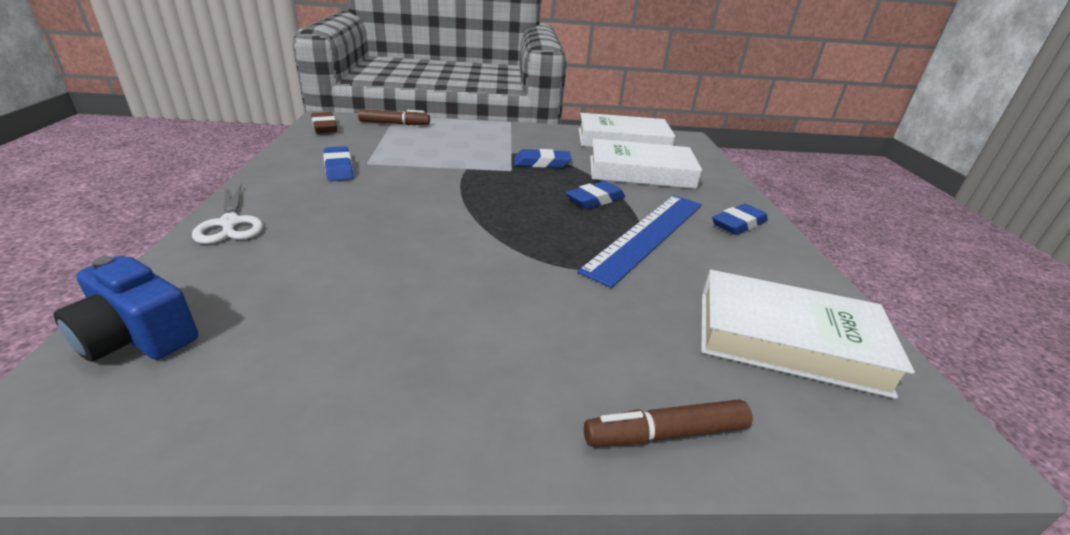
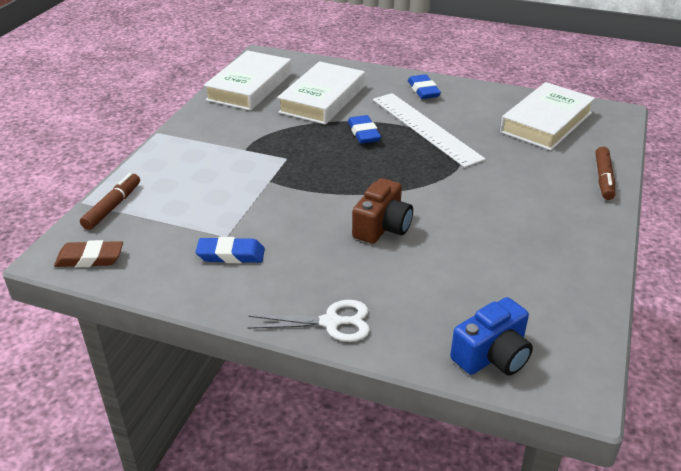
camera: 65 degrees left, 5 degrees up
blue eraser [514,149,572,168] -> none
blue ruler [577,195,702,288] -> white ruler [373,93,486,168]
none -> brown camera [352,178,413,244]

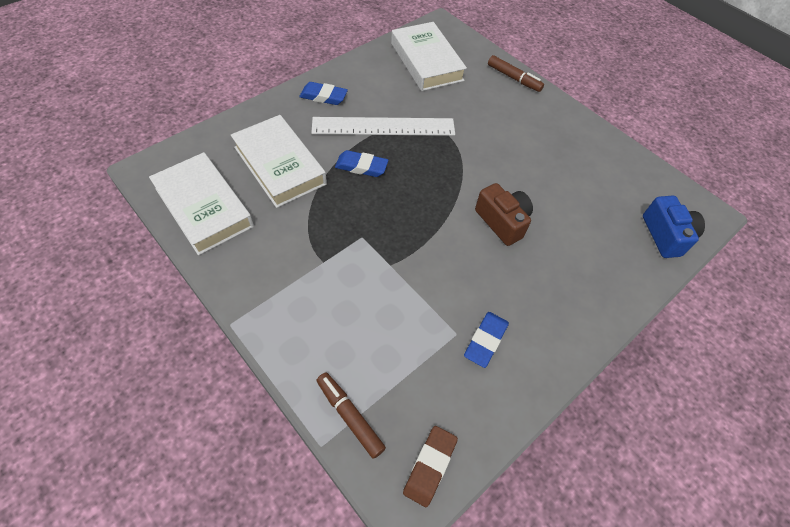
camera: 65 degrees left, 20 degrees up
white scissors [248,300,370,342] -> none

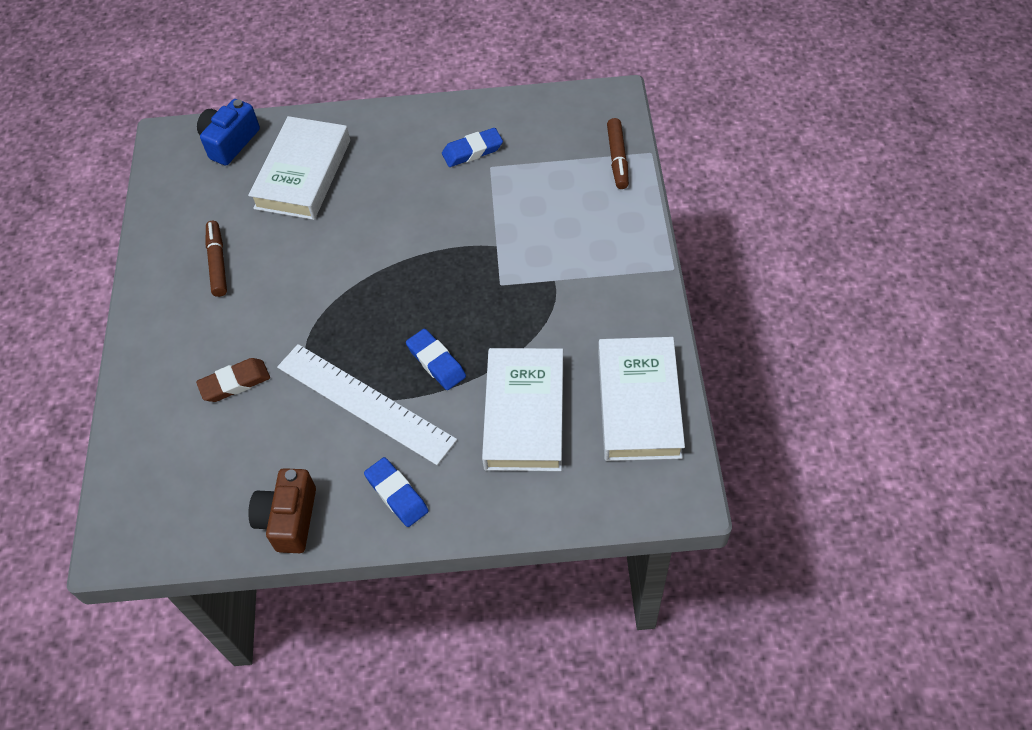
camera: 135 degrees left, 0 degrees up
white book [391,22,467,91] -> white book moved to [248,116,350,220]
brown eraser [403,426,458,507] -> brown eraser moved to [196,358,270,402]
brown camera [475,183,533,246] -> brown camera moved to [248,468,316,553]
brown marker [488,55,544,92] -> brown marker moved to [206,221,227,297]

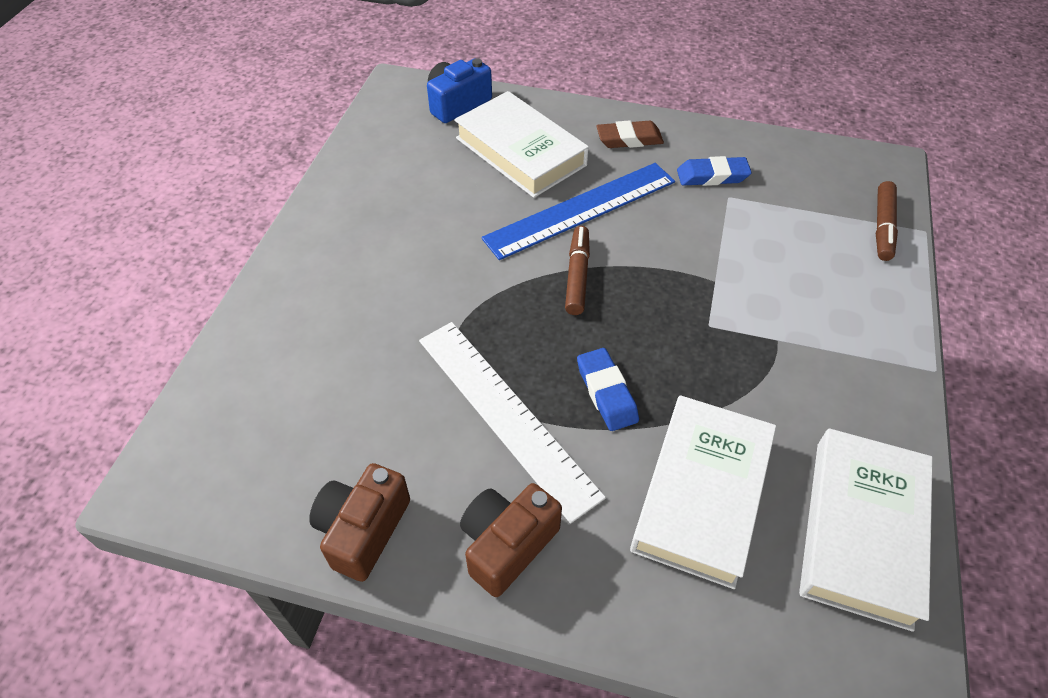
camera: 15 degrees right, 5 degrees down
brown eraser [196,358,270,402] -> brown eraser moved to [596,120,664,148]
brown marker [206,221,227,297] -> brown marker moved to [565,226,590,315]
white book [248,116,350,220] -> white book turned 75 degrees counterclockwise [454,91,589,198]
blue eraser [364,457,429,527] -> brown camera [460,483,562,597]
none -> blue ruler [481,163,675,260]

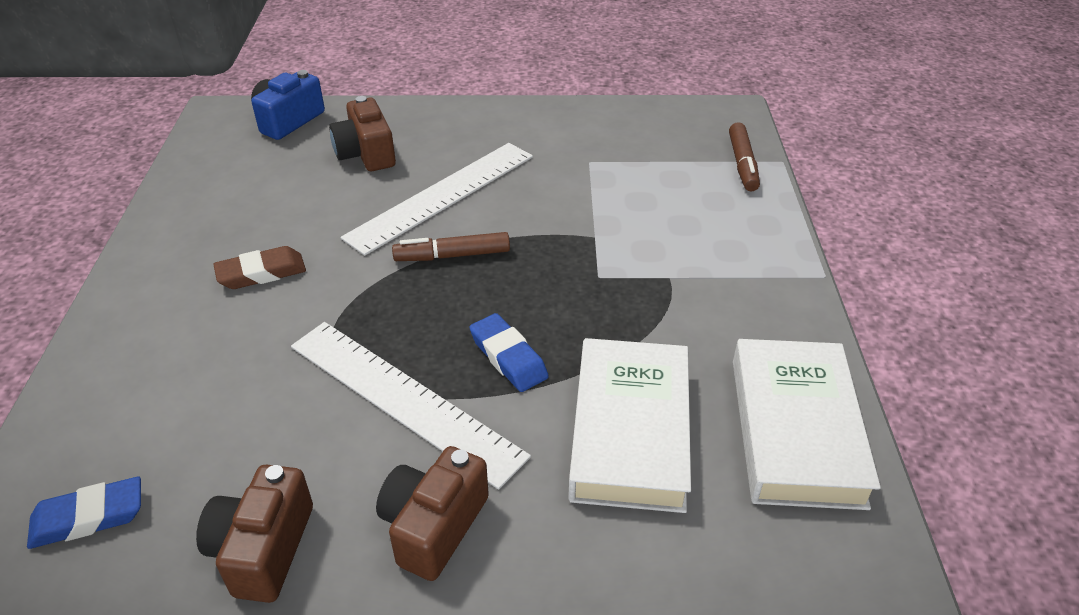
camera: 15 degrees left, 10 degrees down
white book [454,91,589,198] -> brown camera [329,96,396,171]
blue ruler [481,163,675,260] -> white ruler [341,143,533,256]
brown marker [565,226,590,315] -> brown marker turned 90 degrees counterclockwise [392,232,510,261]
brown eraser [596,120,664,148] -> brown eraser moved to [213,246,306,289]
blue eraser [677,156,752,186] -> blue eraser moved to [27,476,141,549]

